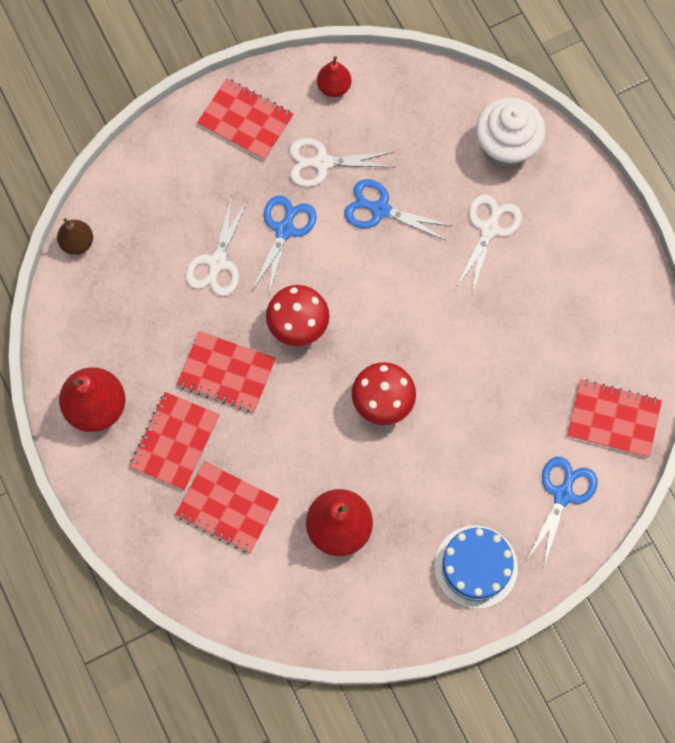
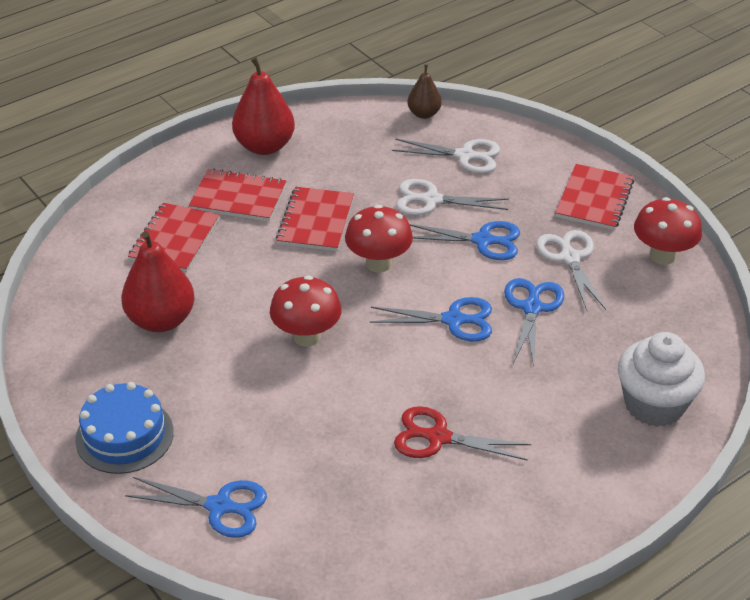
camera: 80 degrees right, 30 degrees down
red pear [317,56,351,97] -> red mushroom [634,197,702,265]
white scissors [455,194,522,294] -> white scissors moved to [392,138,500,173]
red notebook [567,379,662,457] -> none
none -> blue scissors [369,297,492,341]
none -> red scissors [394,406,531,461]

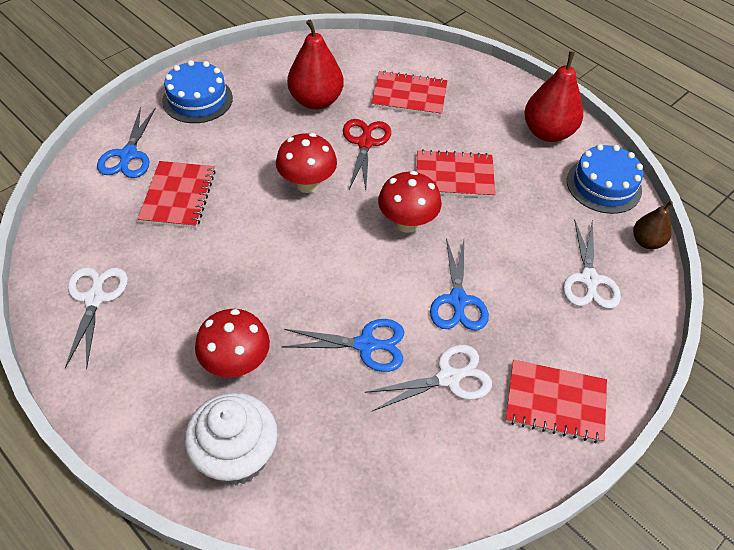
camera: 80 degrees right, 10 degrees up
red notebook [189,168,286,222] -> red notebook moved to [137,161,216,228]
blue scissors [369,297,492,341] -> none
red scissors [394,406,531,461] -> red scissors moved to [343,119,391,190]
white scissors [396,179,509,216] -> white scissors moved to [65,267,128,369]
red mushroom [634,197,702,265] -> red mushroom moved to [195,309,270,377]
none -> blue cake [567,144,643,214]

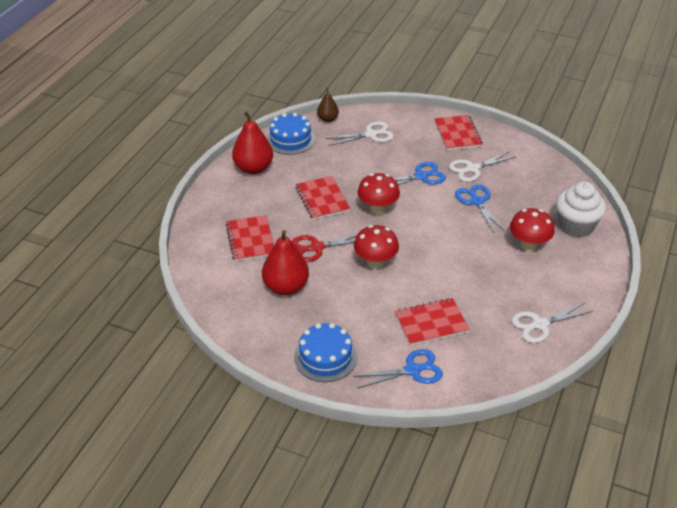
camera: 110 degrees left, 10 degrees down
white scissors [365,345,492,411] -> white scissors turned 75 degrees counterclockwise [449,152,516,182]

